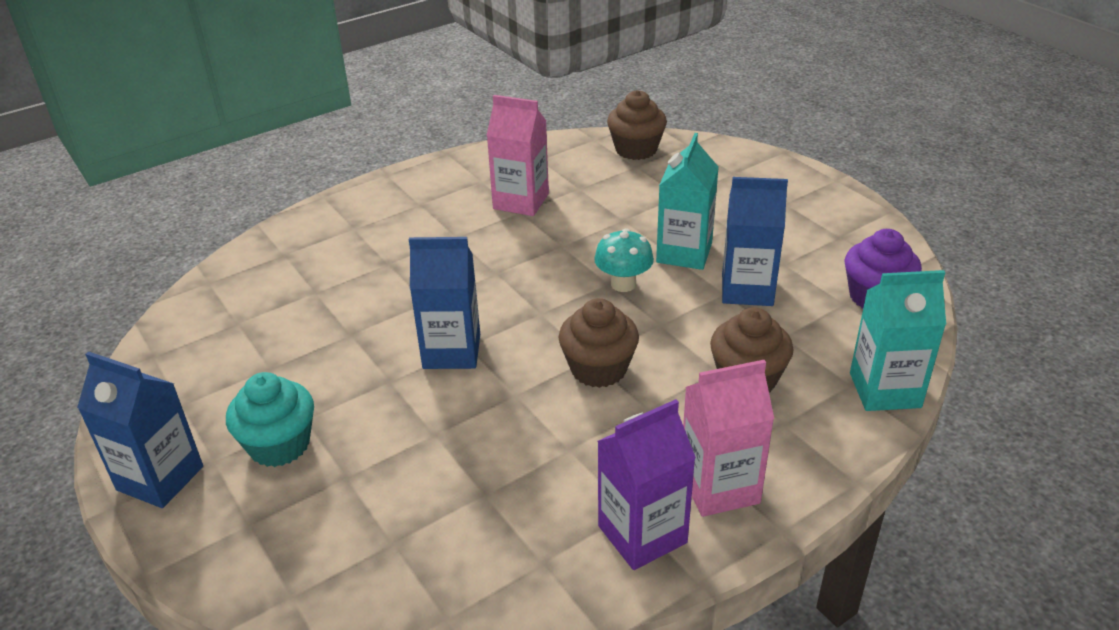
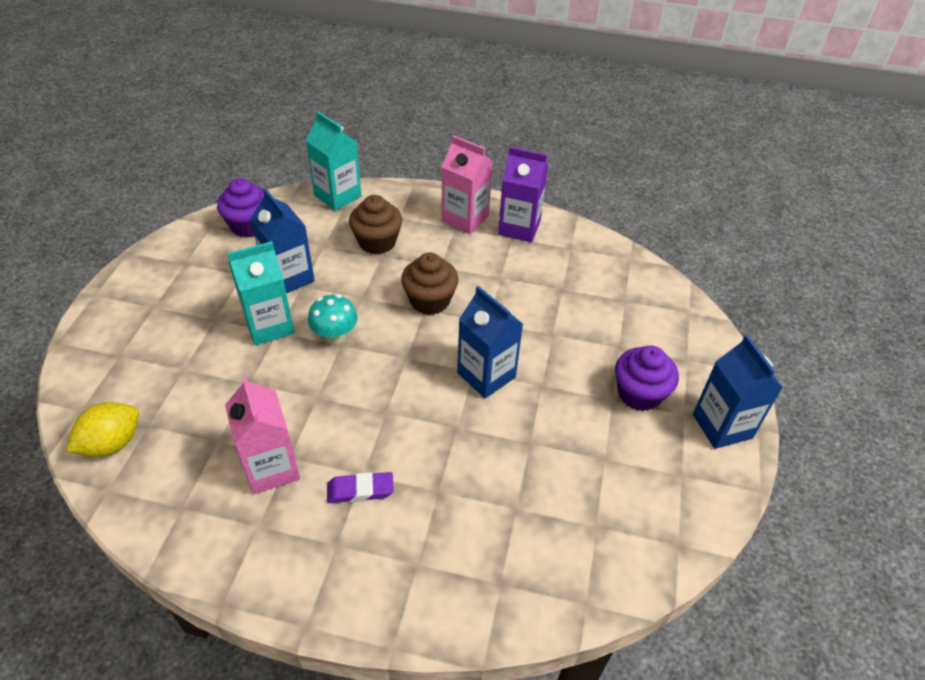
camera: 135 degrees left, 10 degrees up
turquoise cupcake [226,372,314,467] -> purple cupcake [615,345,679,411]
brown cupcake [607,90,667,160] -> yellow lemon [66,402,139,457]
none -> purple eraser [327,472,394,503]

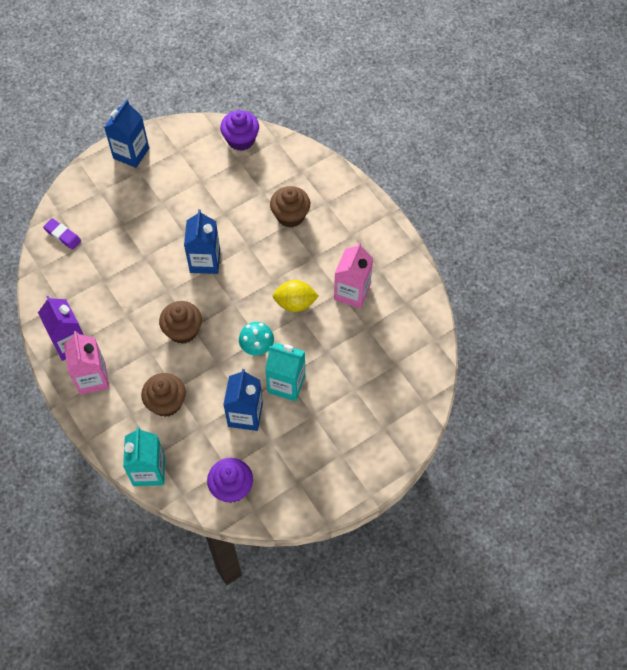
camera: 135 degrees left, 15 degrees up
yellow lemon [66,402,139,457] -> yellow lemon moved to [273,280,319,312]
purple eraser [327,472,394,503] -> purple eraser moved to [43,218,81,250]
purple cupcake [615,345,679,411] -> purple cupcake moved to [220,110,259,151]
none -> brown cupcake [270,186,310,228]

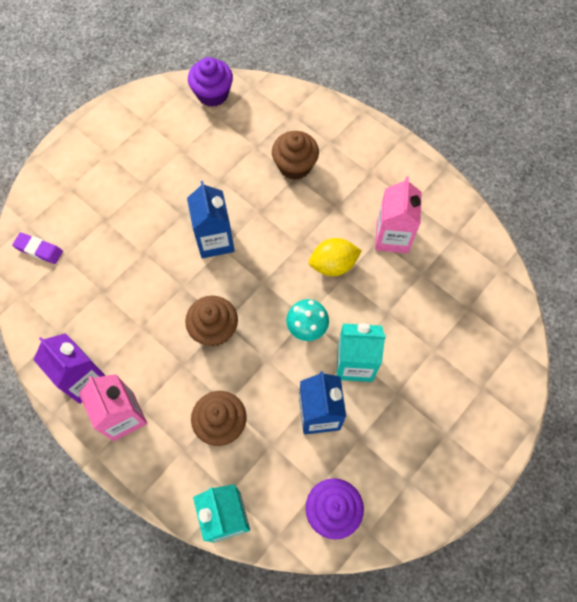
camera: 15 degrees left, 5 degrees up
blue carton [104,99,149,168] -> none

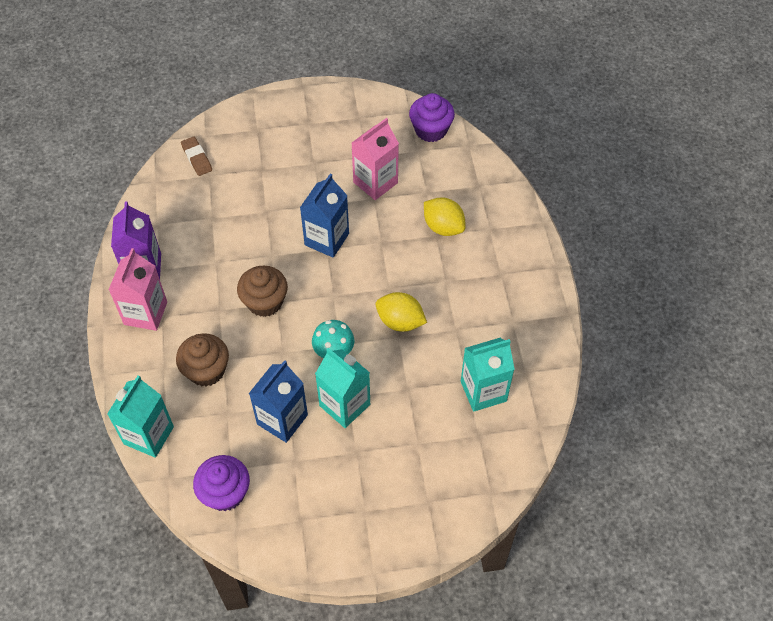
camera: 40 degrees right, 10 degrees down
purple eraser [12,232,63,264] -> brown eraser [181,136,212,176]
brown cupcake [272,131,319,180] -> yellow lemon [424,197,466,236]
pink carton [375,176,422,253] -> pink carton moved to [352,118,399,200]
none -> turquoise carton [461,338,515,412]

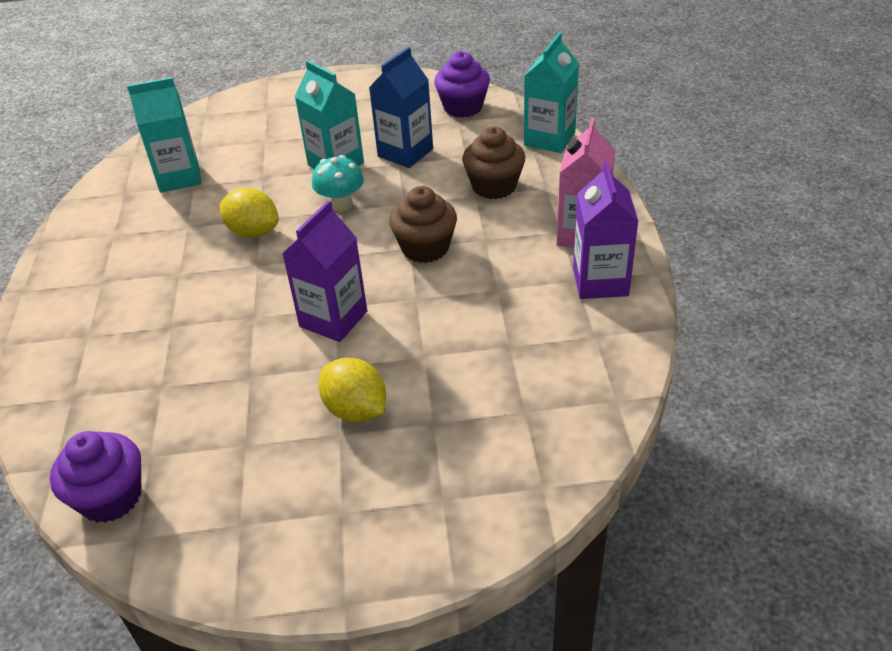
camera: 175 degrees left, 15 degrees down
brown eraser [181,136,212,176] -> none
blue carton [300,174,349,258] -> purple carton [282,200,367,342]
pink carton [352,118,399,200] -> none
yellow lemon [424,197,466,236] -> yellow lemon moved to [319,358,386,422]

